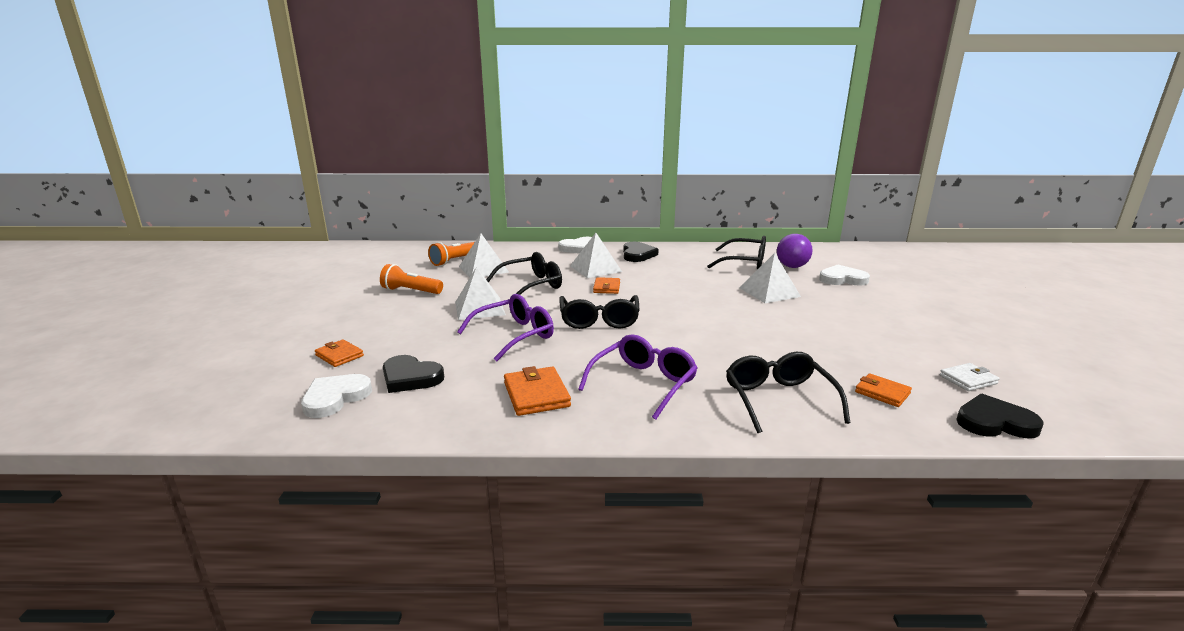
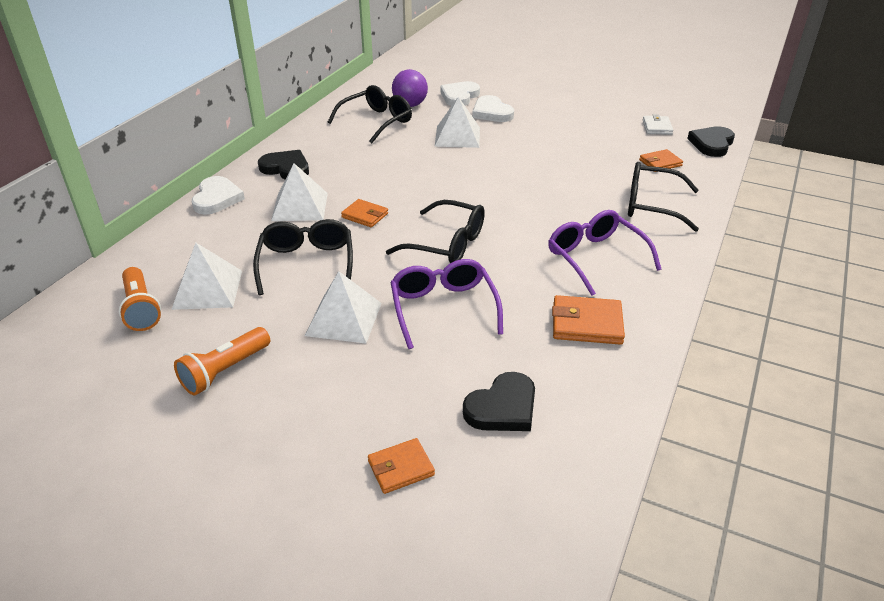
camera: 65 degrees left, 15 degrees up
white heart [301,374,372,418] -> white heart moved to [472,95,514,122]

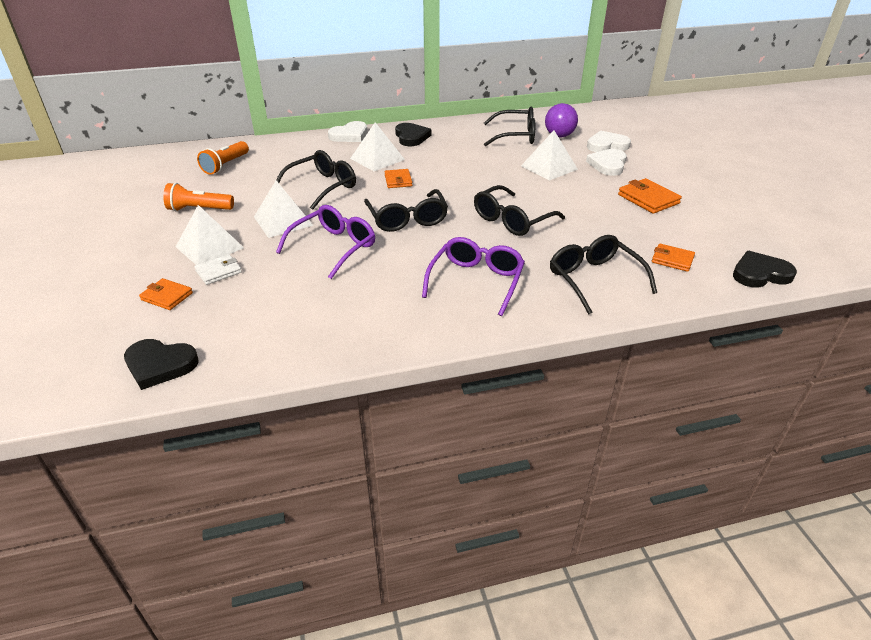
camera: 50 degrees right, 0 degrees up
white pyramid [171,243,242,310] -> white pyramid moved to [176,205,244,265]
black heart [463,372,535,431] -> black heart moved to [124,339,199,390]
orange wallet [552,295,625,345] -> orange wallet moved to [618,178,682,214]
white wallet [643,114,673,135] -> white wallet moved to [194,254,242,285]
none -> black glasses [474,185,565,236]

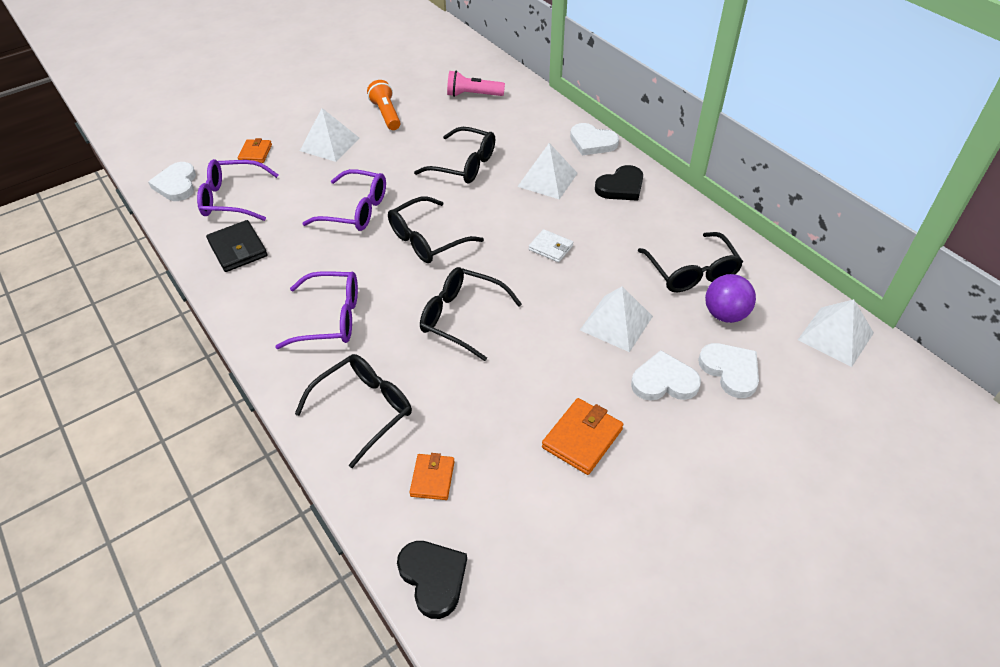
camera: 70 degrees right, 10 degrees up
black heart [124,339,199,390] -> white heart [148,162,196,201]
white wallet [194,254,242,285] -> white wallet moved to [529,229,573,262]
orange flashlight [197,141,249,175] -> pink flashlight [447,70,505,97]
white pyramid [254,180,314,238] -> white pyramid moved to [798,299,874,367]
orange wallet [385,169,412,188] -> none
none -> purple glasses [197,159,278,221]
none -> black wallet [206,220,268,272]

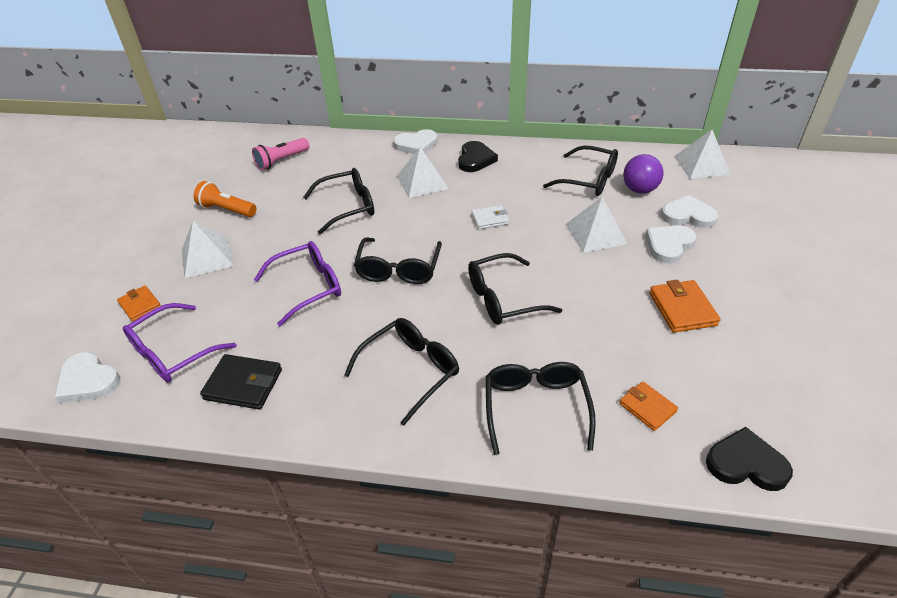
camera: 45 degrees left, 5 degrees down
purple glasses [275,271,358,349] -> black glasses [344,318,459,426]

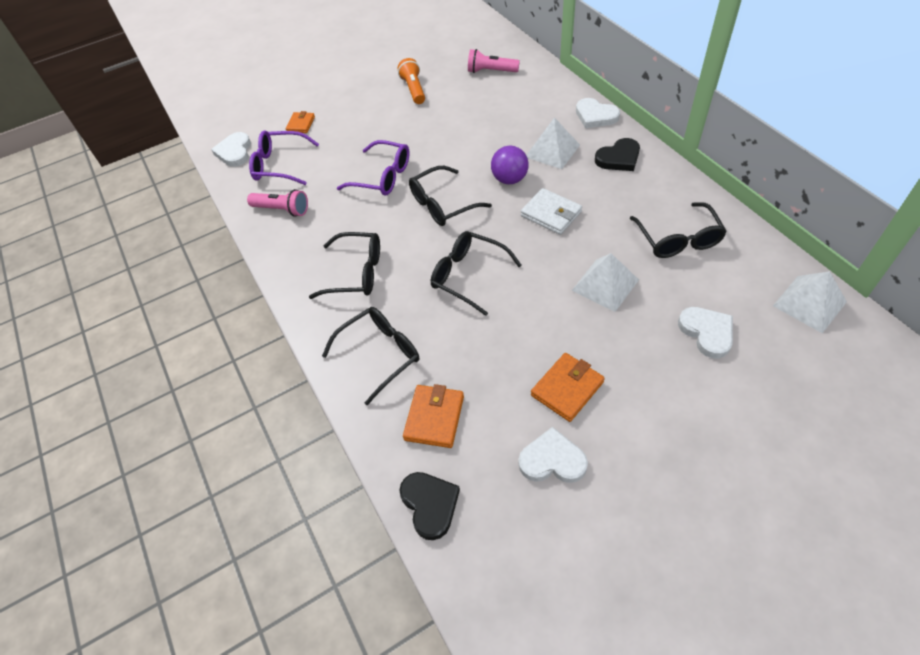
camera: 55 degrees right, 10 degrees up
white pyramid [182,221,234,278] -> none
black wallet [200,354,282,410] -> pink flashlight [247,189,308,217]
black glasses [303,168,374,235] -> none
white wallet [472,205,509,229] -> white wallet [521,188,582,235], size x1.52
orange wallet [619,382,678,431] -> orange wallet [403,384,464,448], size x1.52
purple ball [623,154,663,194] -> purple ball moved to [491,146,528,184]
white heart [645,225,697,264] -> white heart moved to [518,427,588,483]

